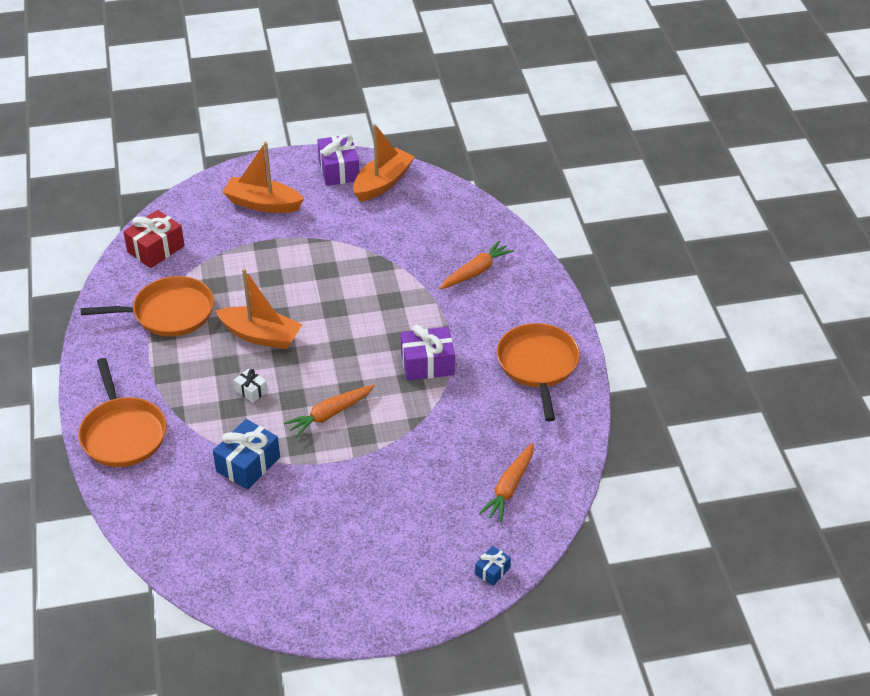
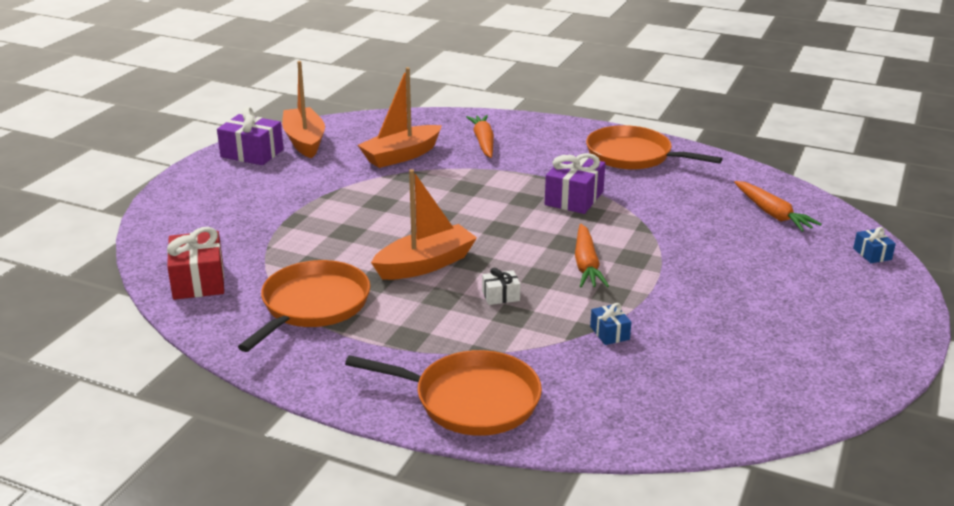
camera: 55 degrees left, 15 degrees down
blue gift [213,419,280,490] -> blue gift [590,303,631,345], size x0.52
orange boat [223,142,304,213] -> orange boat moved to [358,67,442,168]

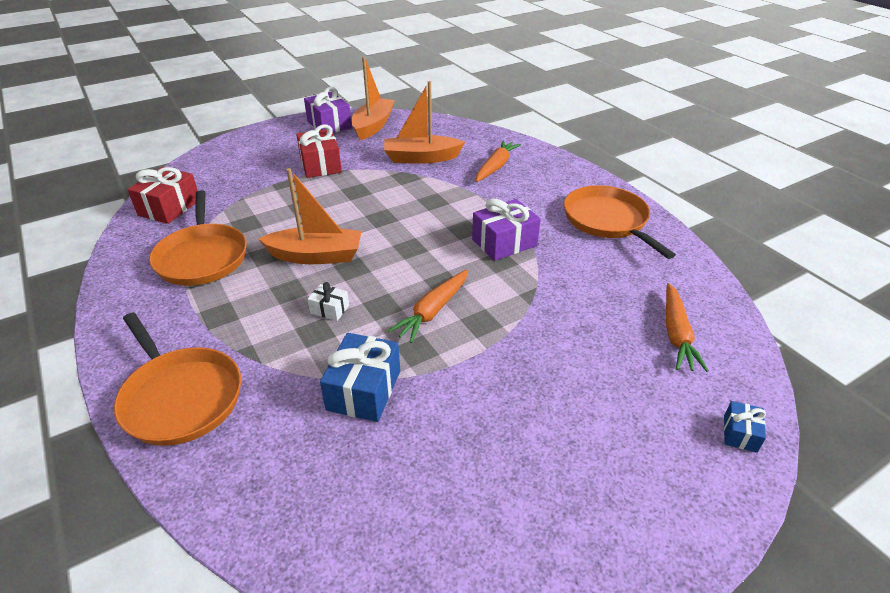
camera: 35 degrees right, 10 degrees up
orange pan [238,260,370,352] -> orange pan turned 105 degrees clockwise [149,190,247,286]
blue gift [590,303,631,345] -> blue gift [320,333,400,422], size x1.91
none -> red gift [296,125,342,178]

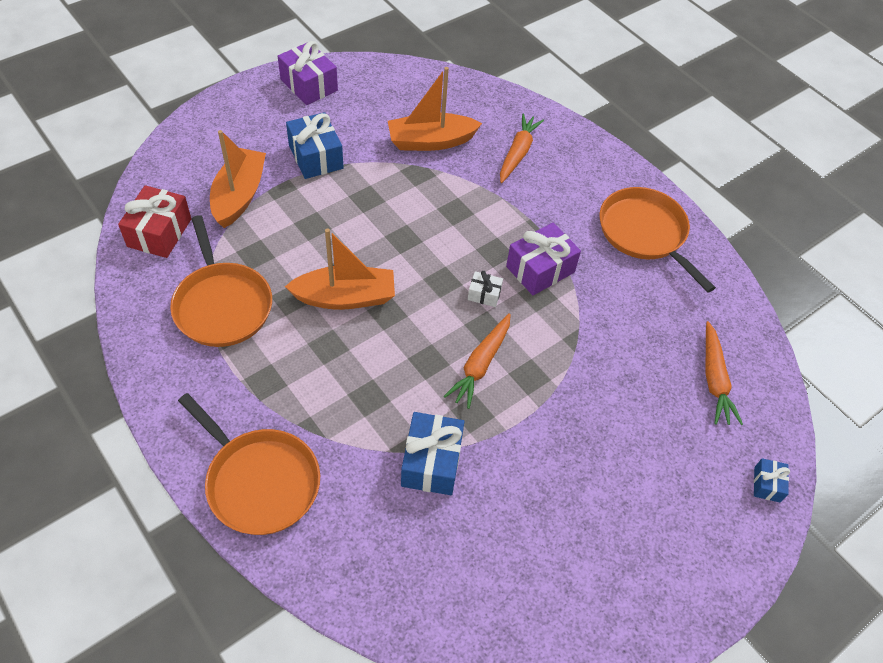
camera: 10 degrees left, 15 degrees up
red gift [296,125,342,178] -> blue gift [286,112,344,179]
white gift [308,282,349,321] -> white gift moved to [468,271,503,307]
orange boat [351,57,395,140] -> orange boat moved to [210,130,266,228]

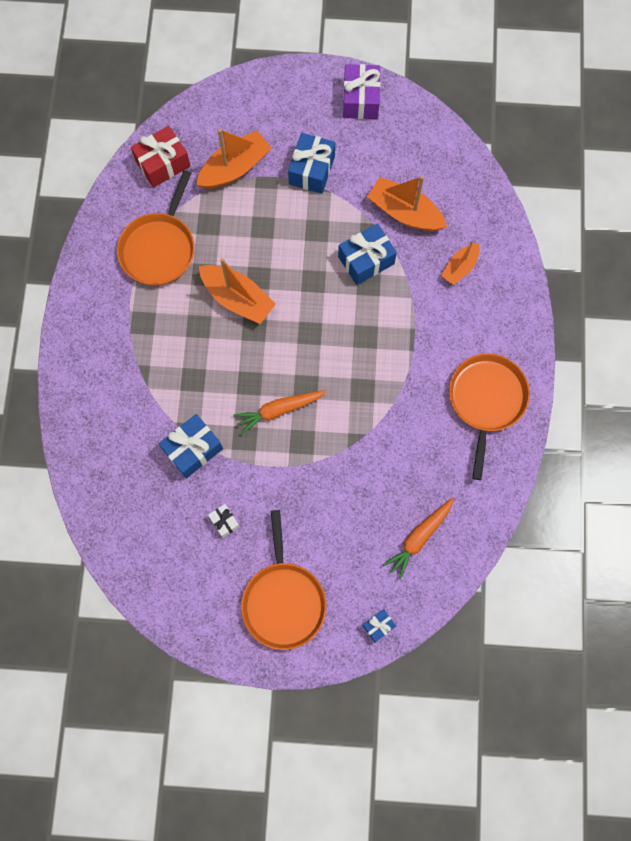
camera: 45 degrees right, 20 degrees up
orange pan [178,393,320,535] -> orange pan moved to [241,510,326,650]
white gift [468,271,503,307] -> white gift moved to [208,504,240,538]
orange carrot [500,114,544,183] -> orange boat [441,241,480,285]
purple gift [506,223,581,295] -> none
none -> blue gift [338,224,397,285]

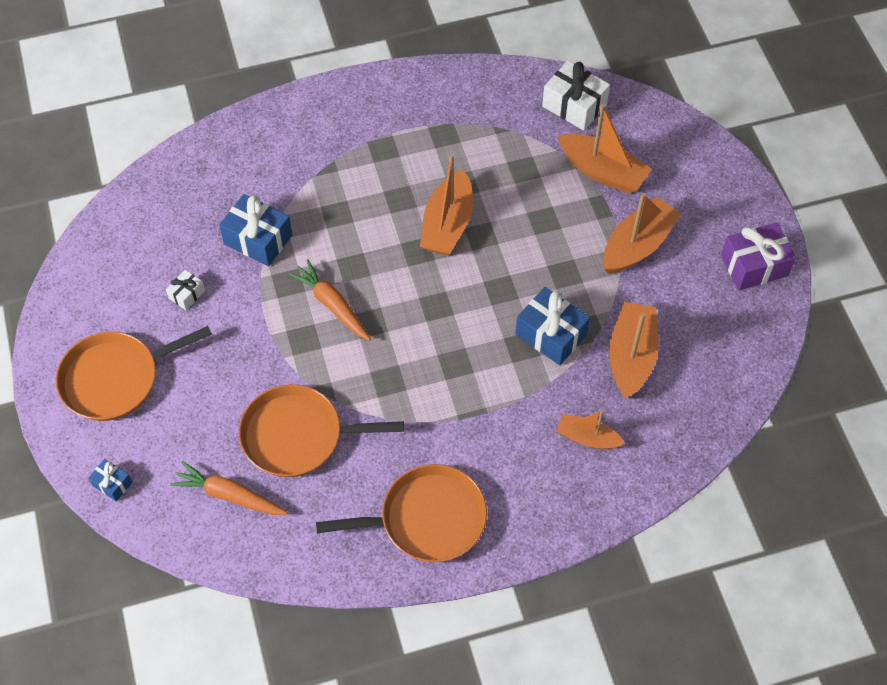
camera: 70 degrees right, 15 degrees down
orange pan [117,170,195,285] -> orange pan moved to [239,384,404,477]
red gift [131,126,190,188] -> white gift [542,61,610,131]
blue gift [288,133,335,194] -> orange boat [603,193,681,274]

